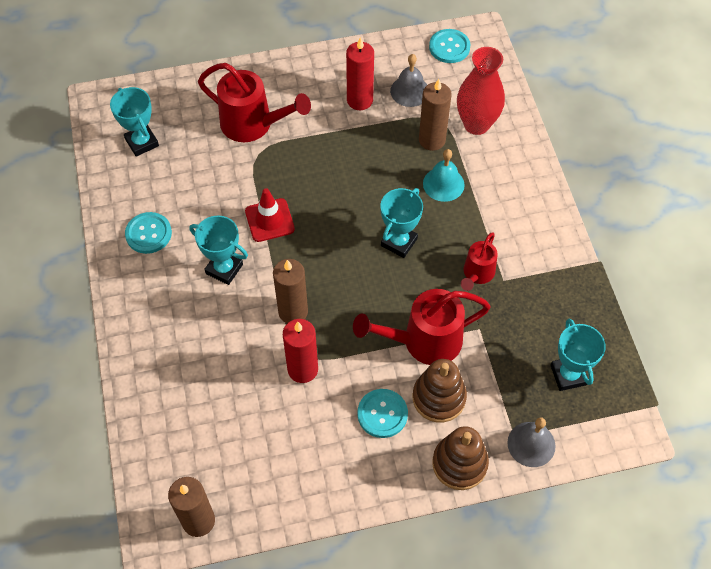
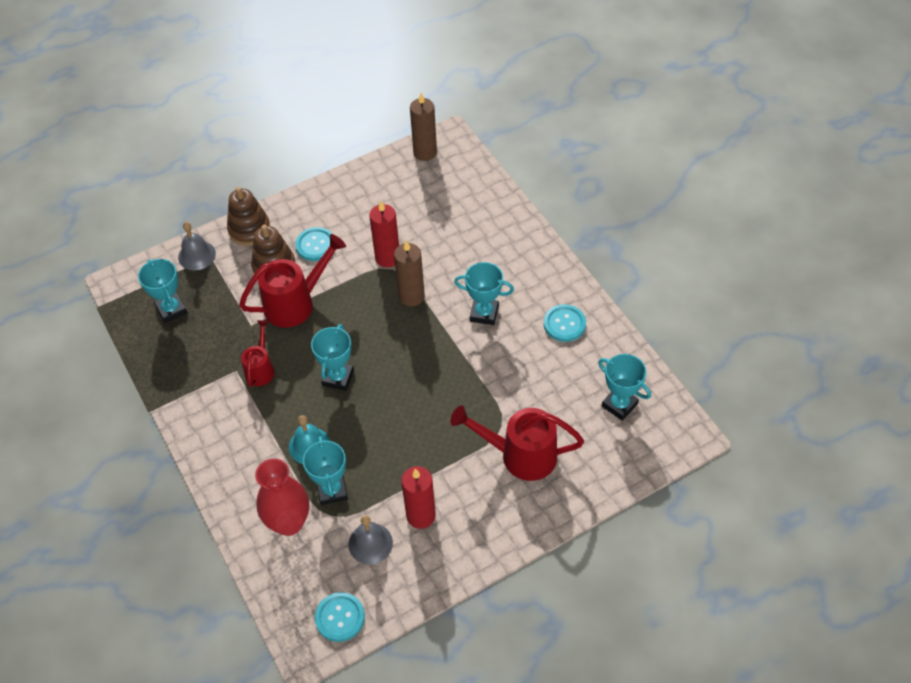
camera: 165 degrees right, 5 degrees down
red traffic cone [245,188,295,242] -> none
brown candle [419,79,452,151] -> turquoise trophy [303,436,348,505]

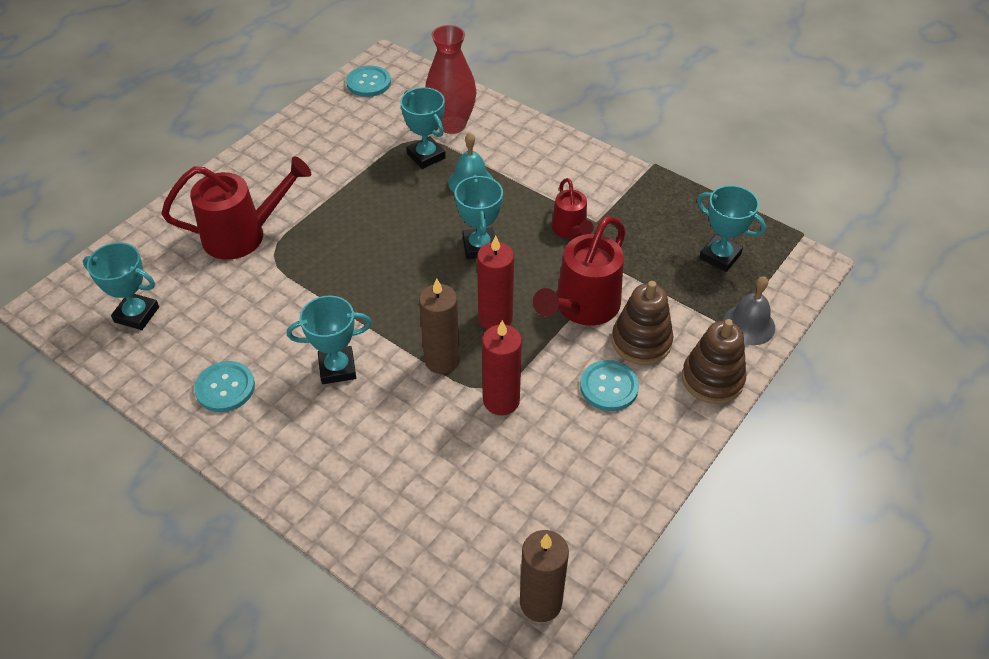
camera: 155 degrees right, 5 degrees down
grey bell [348,515,393,564] -> none
red candle [401,466,436,529] -> red candle moved to [477,235,514,330]

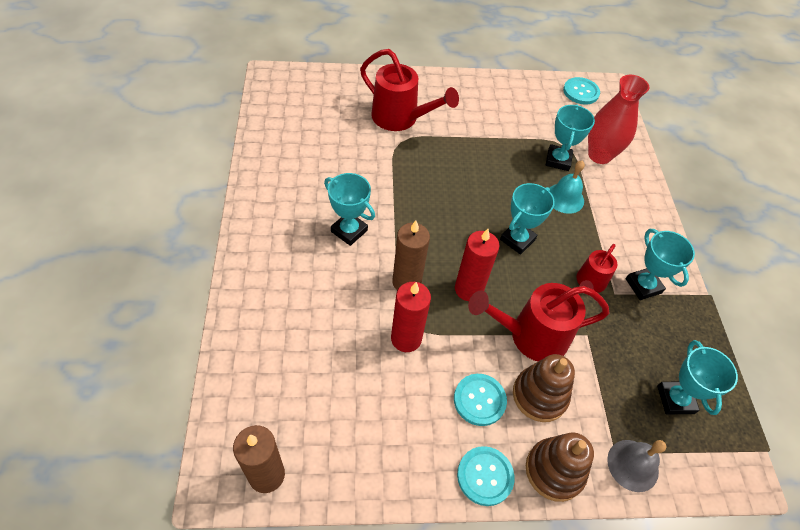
camera: 45 degrees right, 5 degrees up
turquoise trophy [83,243,159,330] -> turquoise trophy moved to [626,229,695,300]
turquoise button [194,361,255,412] -> turquoise button moved to [457,446,515,506]

